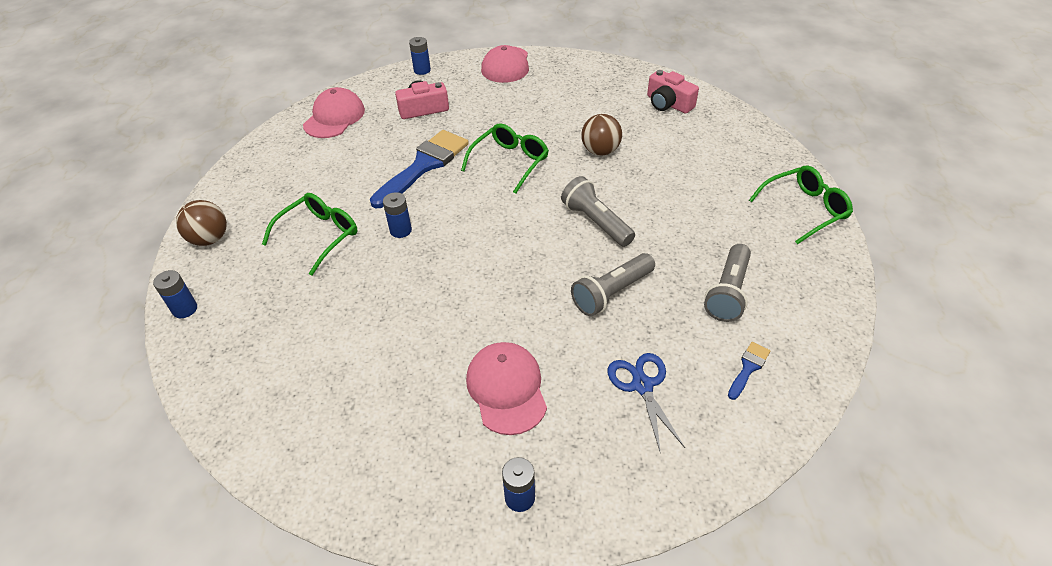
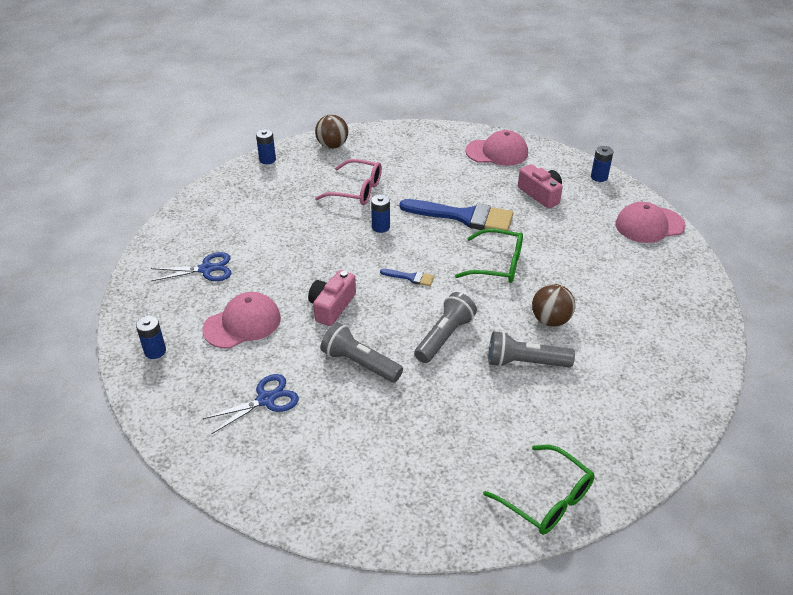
camera: 70 degrees right, 5 degrees down
green glasses [262,193,358,276] -> pink glasses [315,159,382,205]
pink camera [647,70,699,114] -> pink camera moved to [308,270,356,326]
grey flashlight [704,244,751,322] -> grey flashlight moved to [488,331,575,368]
blue brush [728,342,770,400] -> blue brush moved to [380,269,434,286]
none -> blue scissors [151,252,231,281]

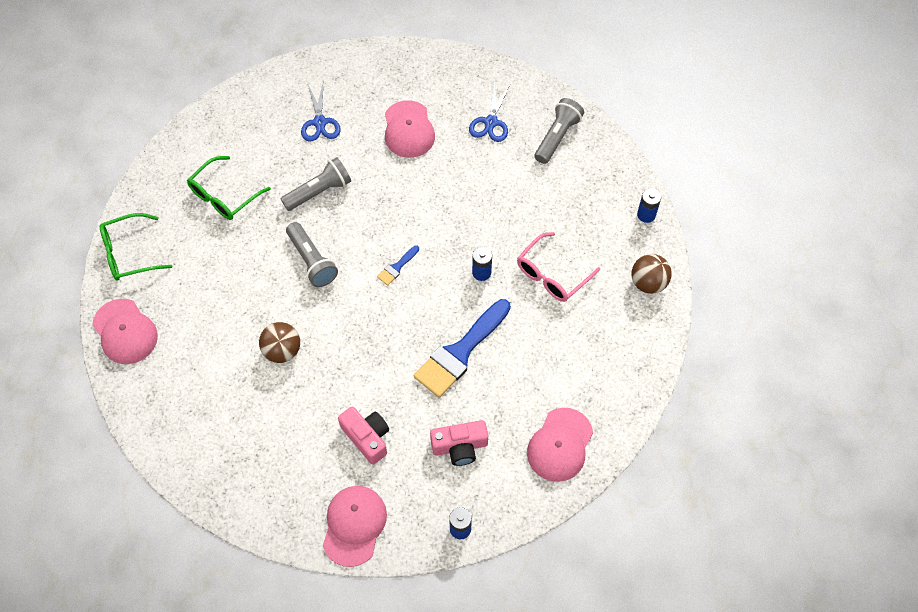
camera: 115 degrees right, 20 degrees up
blue battery [136,316,166,359] -> none
pink camera [308,270,356,326] -> pink camera moved to [338,406,389,465]
green glasses [455,228,523,283] -> green glasses moved to [187,156,271,220]
grey flashlight [488,331,575,368] -> grey flashlight moved to [534,98,584,164]
none -> pink cap [92,299,158,364]

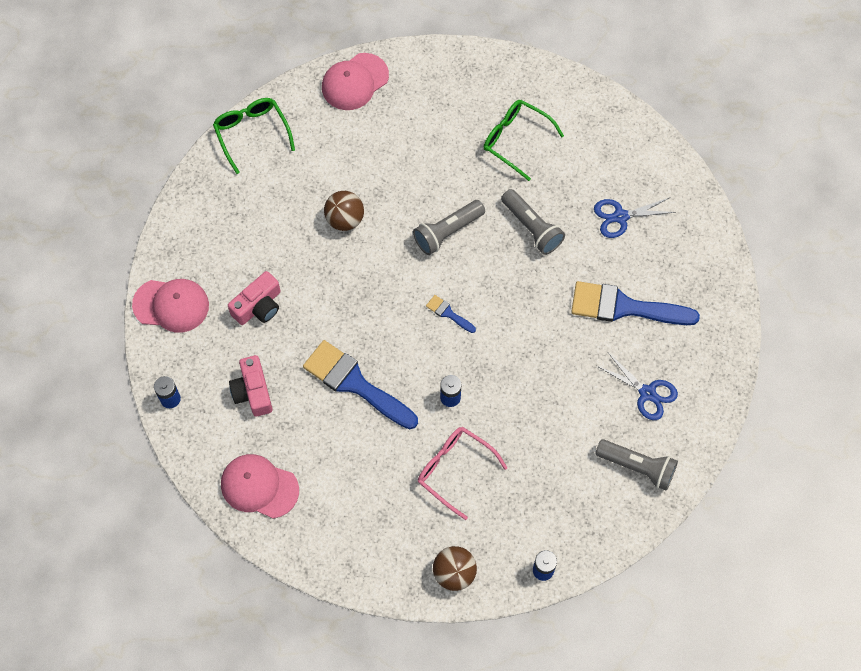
camera: 85 degrees right, 5 degrees up
green glasses [100,213,172,281] -> green glasses moved to [213,98,295,174]
pink cap [385,100,435,158] -> blue brush [571,281,700,325]
blue scissors [469,83,510,142] -> blue scissors turned 150 degrees counterclockwise [597,353,678,420]

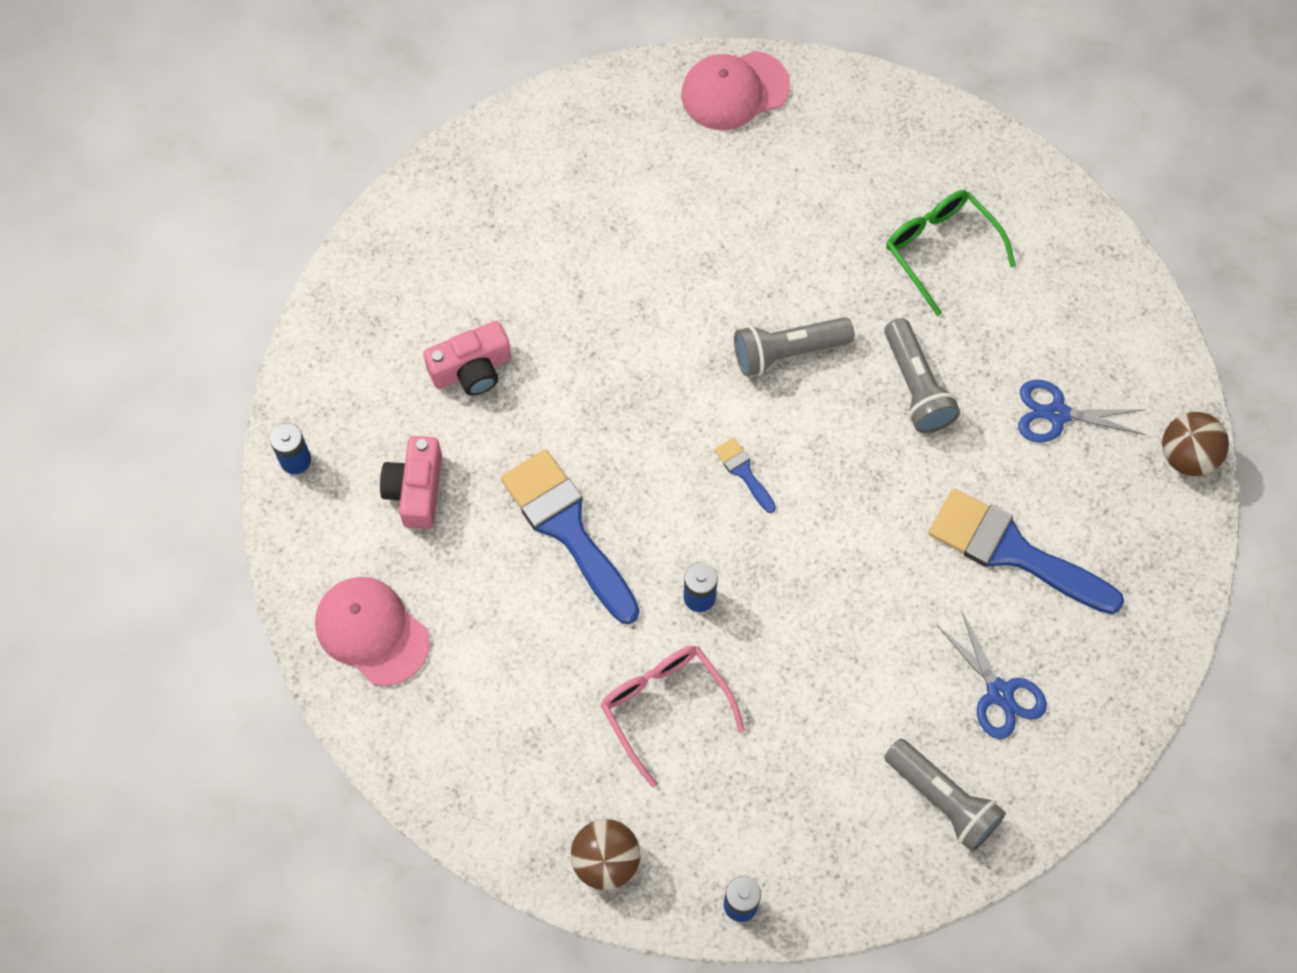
camera: 20 degrees right, 0 degrees up
pink cap [132,279,209,333] -> none
green glasses [213,98,295,174] -> none
brown ball [324,191,364,231] -> brown ball moved to [1162,412,1229,476]

